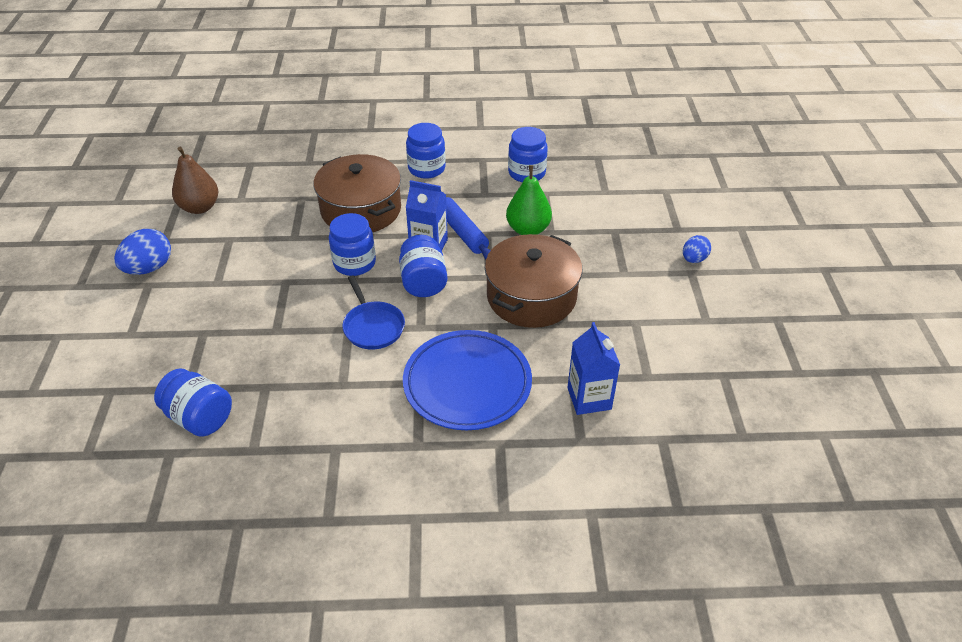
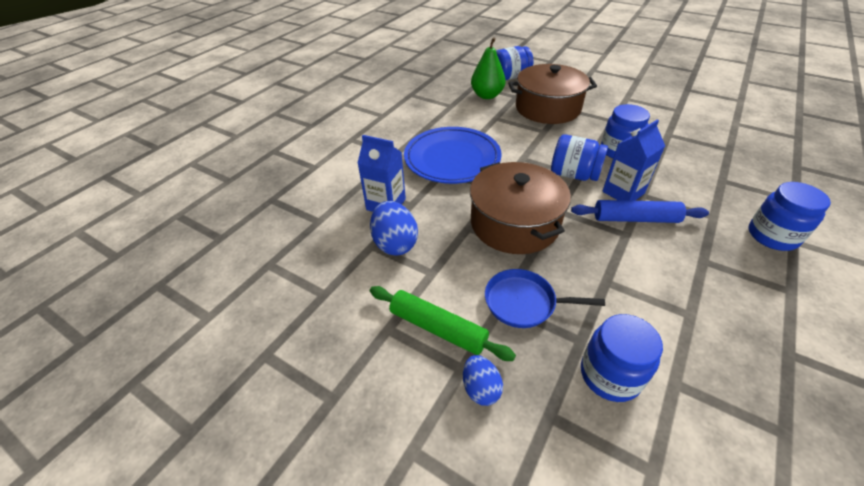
camera: 125 degrees right, 0 degrees up
blue egg [114,229,171,275] -> blue egg moved to [370,201,418,255]
brown pear [172,147,218,214] -> none
brown pot [313,154,401,232] -> brown pot moved to [508,64,597,124]
blue pan [342,275,405,350] -> blue pan moved to [485,269,605,328]
green pear [506,165,552,235] -> green pear moved to [471,37,506,99]
blue jar [508,127,548,182] -> blue jar moved to [581,314,663,402]
none -> green rolling pin [370,286,516,361]

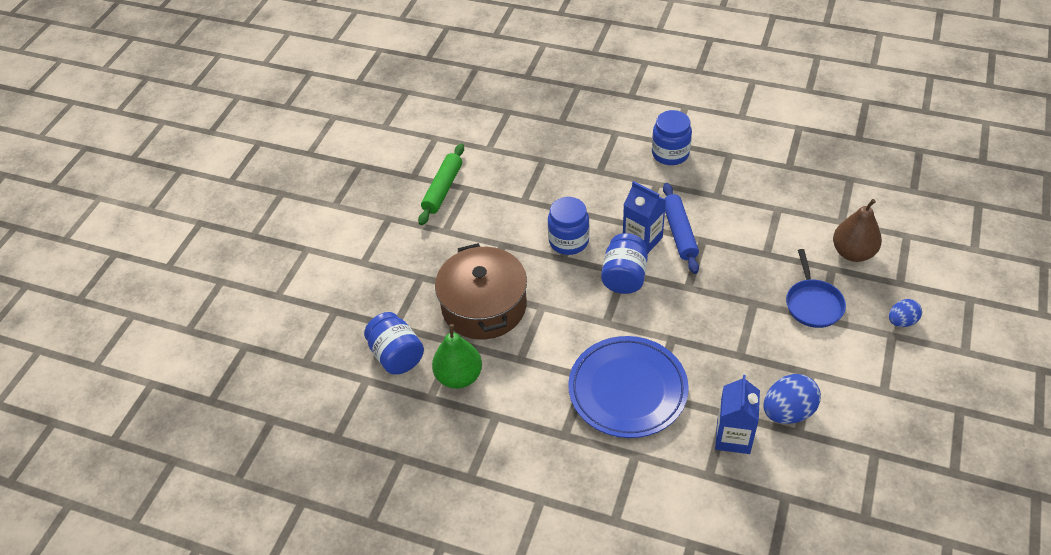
camera: 100 degrees left, 5 degrees up
green rolling pin [370,286,516,361] -> green rolling pin moved to [418,143,464,225]
brown pot [470,162,571,254] -> none
blue jar [581,314,663,402] -> brown pear [833,199,882,262]

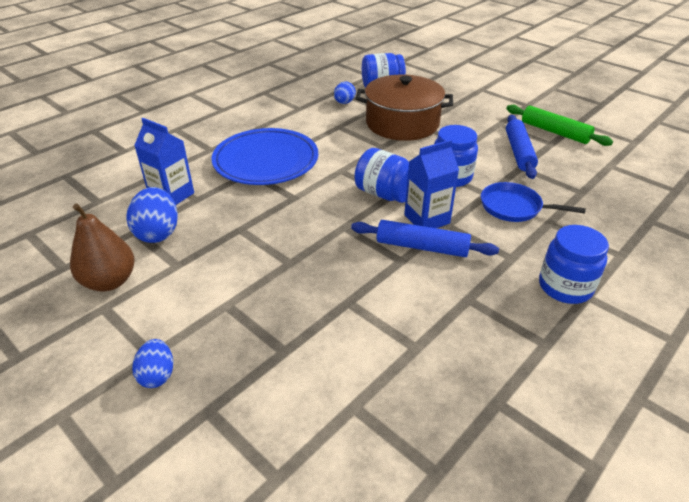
camera: 110 degrees right, 10 degrees down
green pear [432,324,482,389] -> blue egg [334,82,356,104]
blue pan [786,249,846,328] -> blue pan moved to [481,182,586,222]
brown pear [833,199,882,262] -> brown pear moved to [70,204,135,291]
none -> blue rolling pin [506,115,538,179]

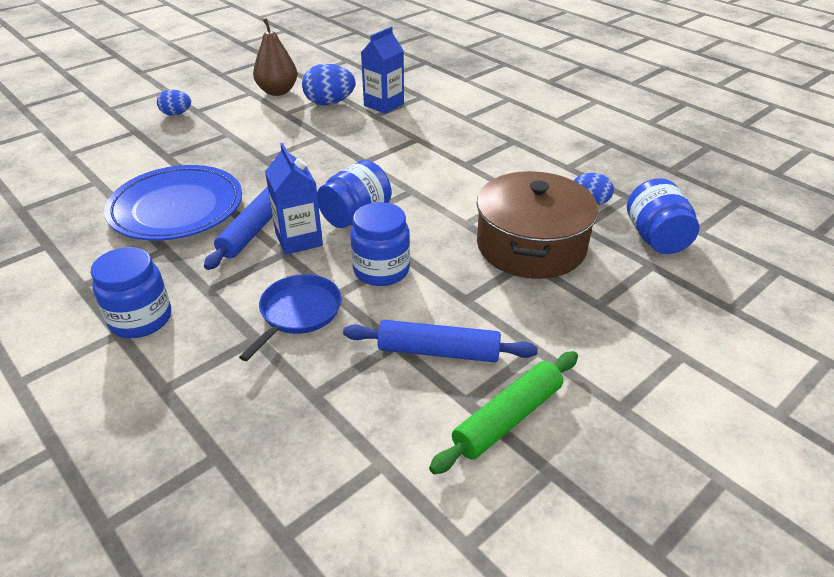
camera: 95 degrees right, 0 degrees up
blue plate [211,128,318,185] -> blue plate moved to [104,165,242,241]

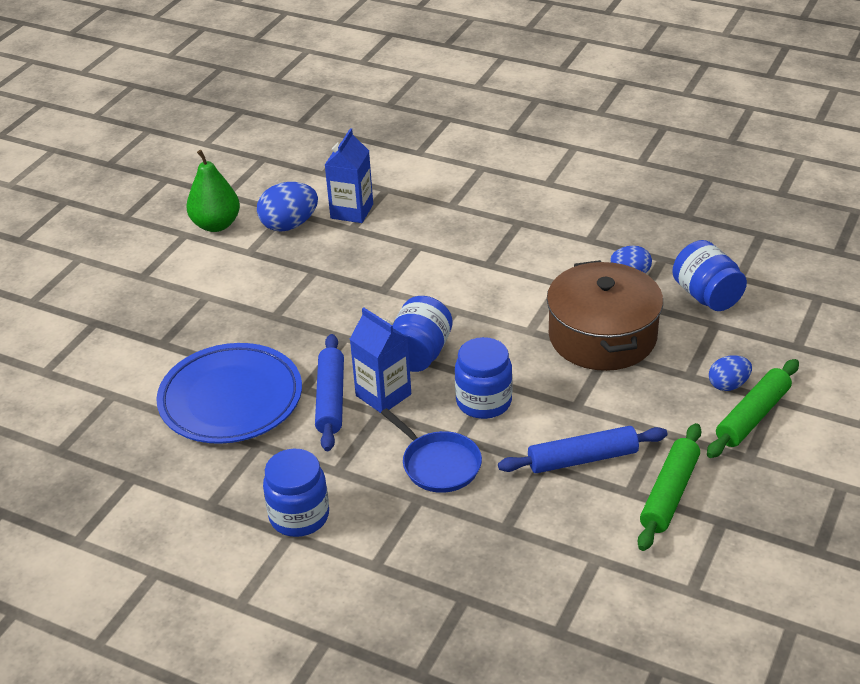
camera: 20 degrees left, 0 degrees up
blue egg [157,90,191,116] -> blue egg moved to [709,355,752,391]
blue pan [239,274,341,361] -> blue pan turned 135 degrees clockwise [381,408,482,493]
brown pear [253,18,297,96] -> green pear [186,150,240,232]
none -> green rolling pin [707,359,799,458]

